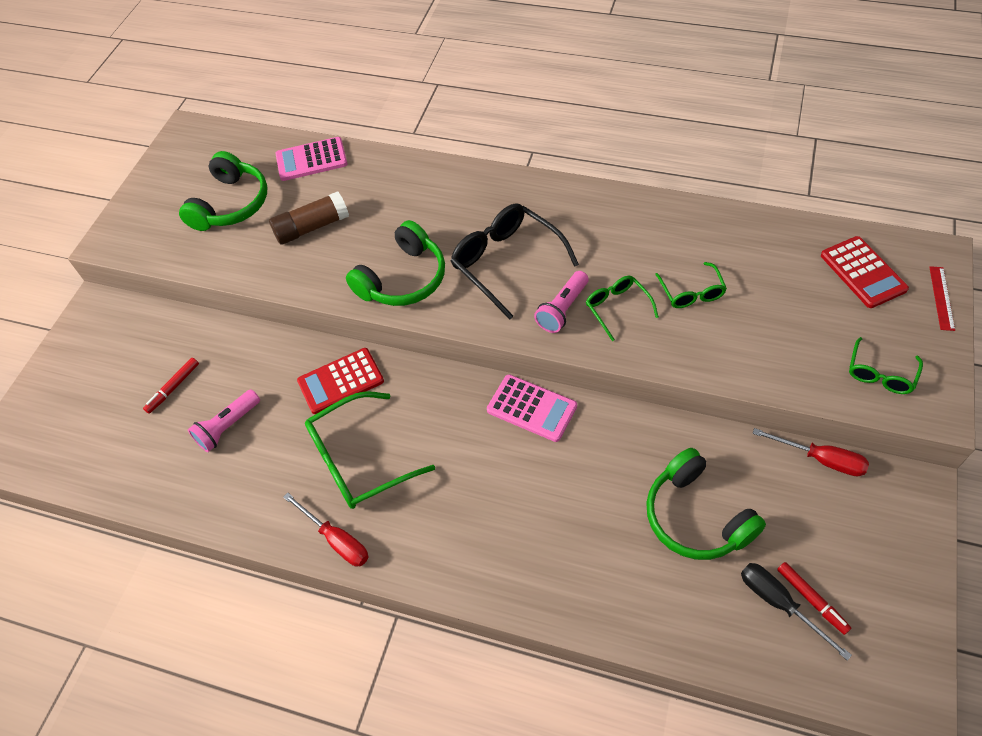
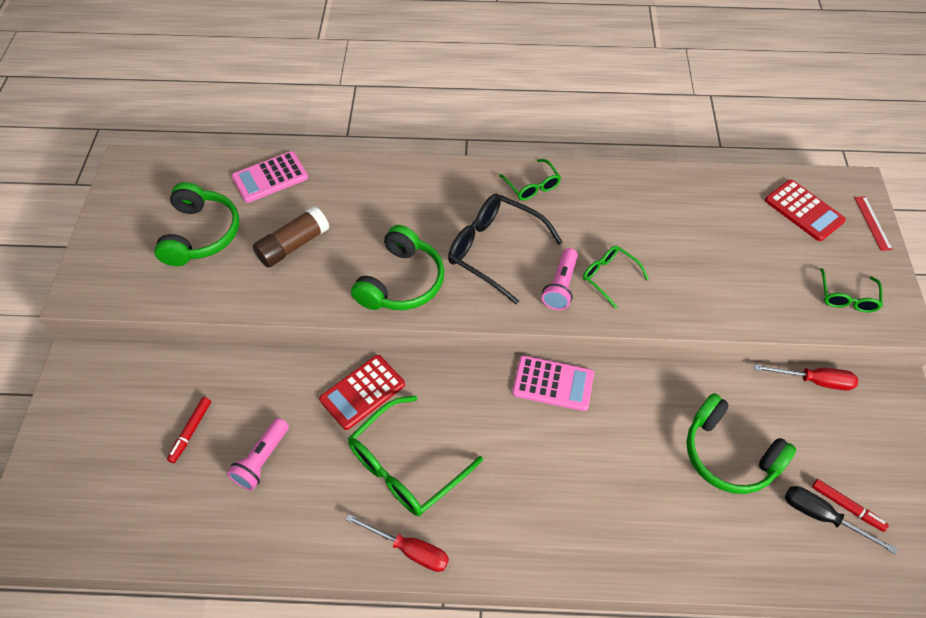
camera: 20 degrees left, 0 degrees up
green glasses [655,262,727,308] -> green glasses moved to [499,159,561,200]

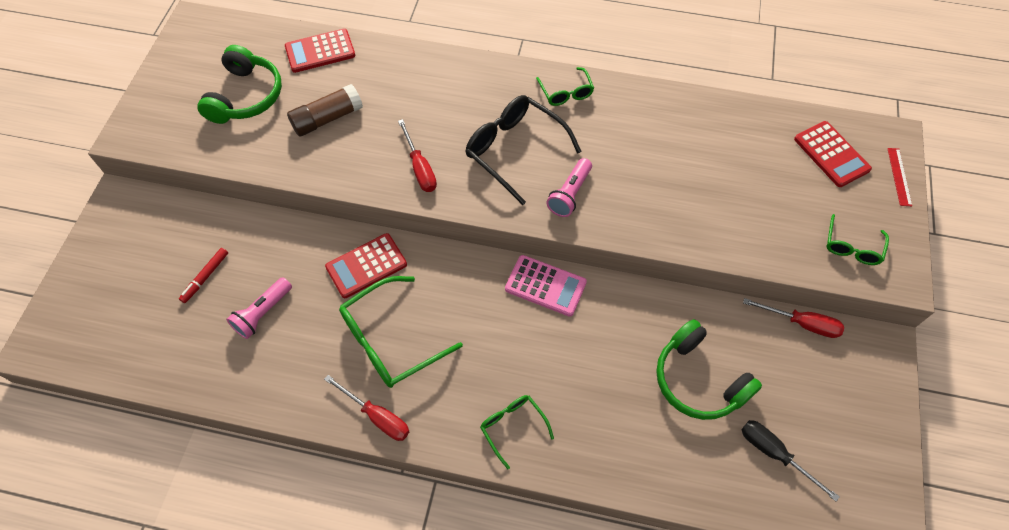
camera: 10 degrees right, 5 degrees up
pink calculator [232,151,308,203] -> red calculator [285,29,355,73]
green headphones [351,225,444,310] -> red screwdriver [398,119,437,192]
green glasses [583,246,649,309] -> green glasses moved to [480,395,554,469]
red marker [812,479,889,532] -> none

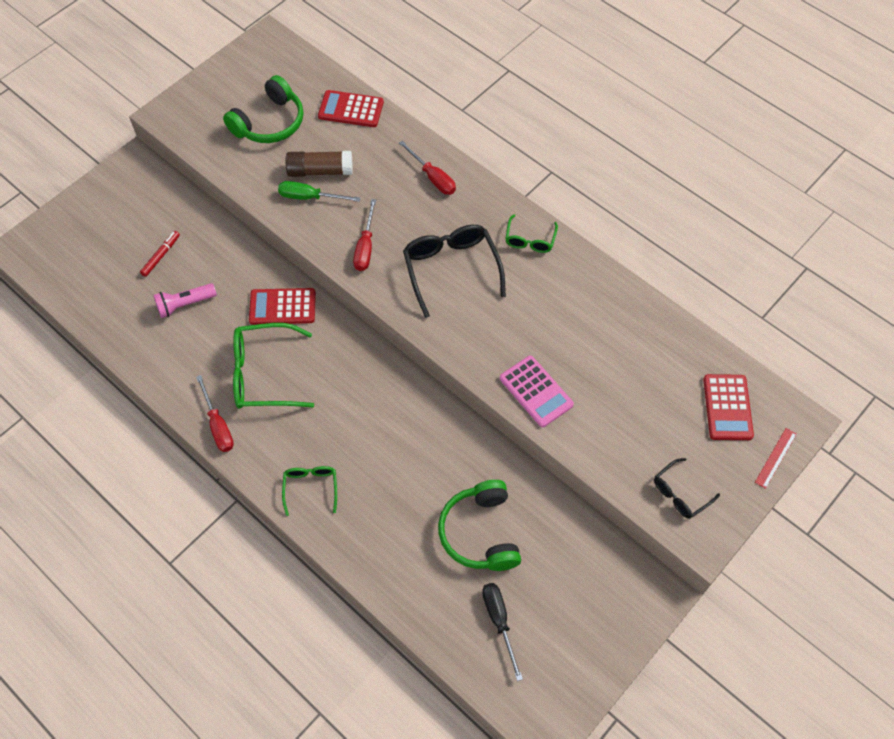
camera: 30 degrees right, 0 degrees up
red marker [179,248,228,303] -> red marker turned 150 degrees clockwise [140,231,180,277]
pink calculator [505,255,587,317] -> pink calculator moved to [500,356,574,427]
pink flashlight [546,158,592,217] -> none
red screwdriver [743,298,844,338] -> red screwdriver moved to [399,141,456,195]
green glasses [827,214,889,265] -> black glasses [654,458,720,519]
none -> green screwdriver [278,181,360,202]

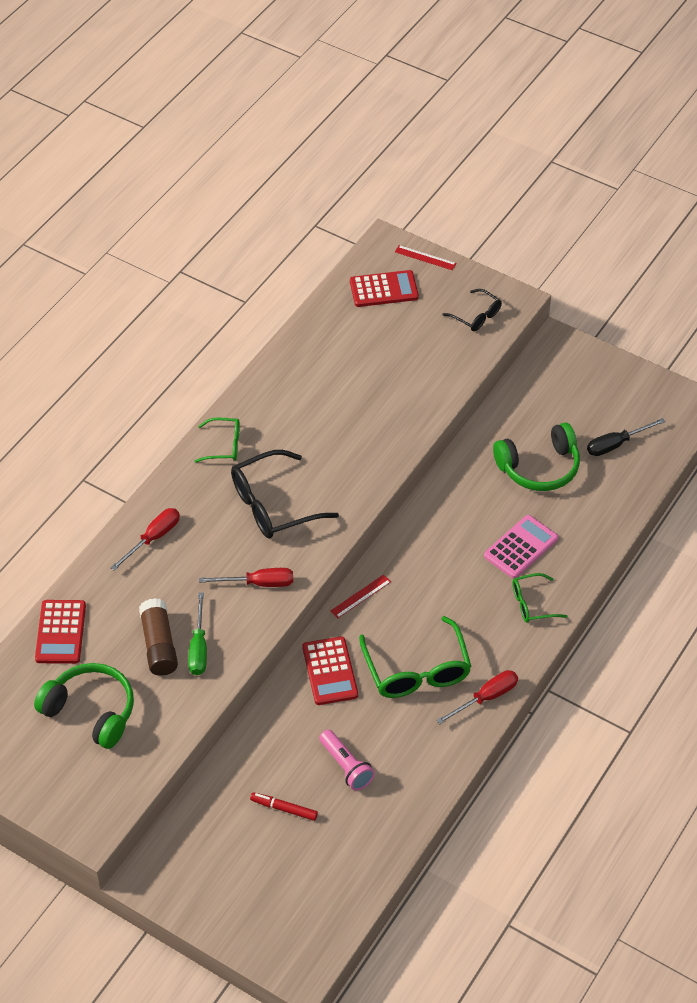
camera: 100 degrees left, 10 degrees down
pink calculator [500,356,574,427] -> pink calculator moved to [484,515,558,579]
none -> red ruler [330,574,391,619]

